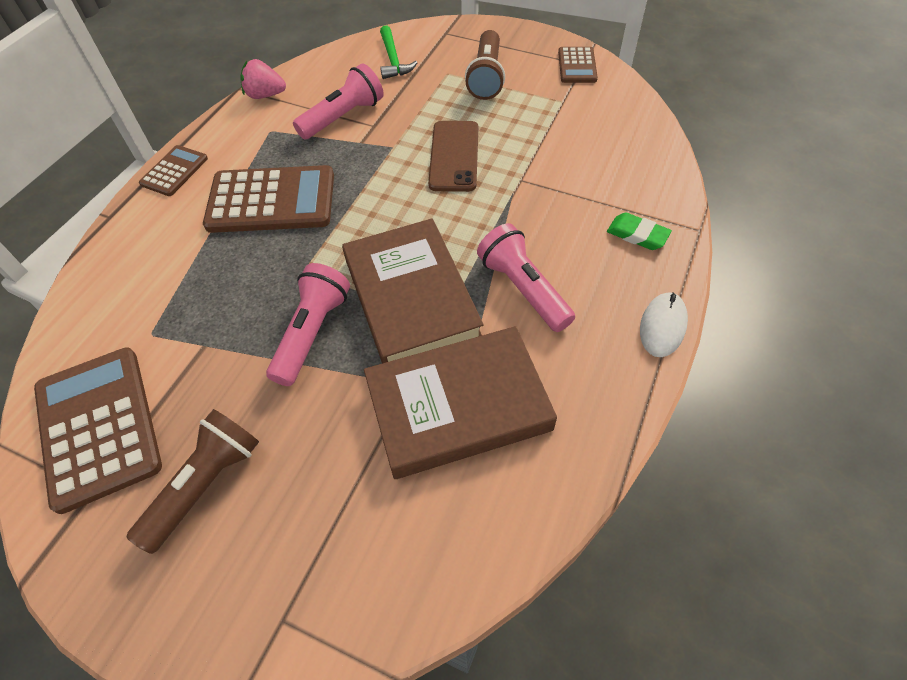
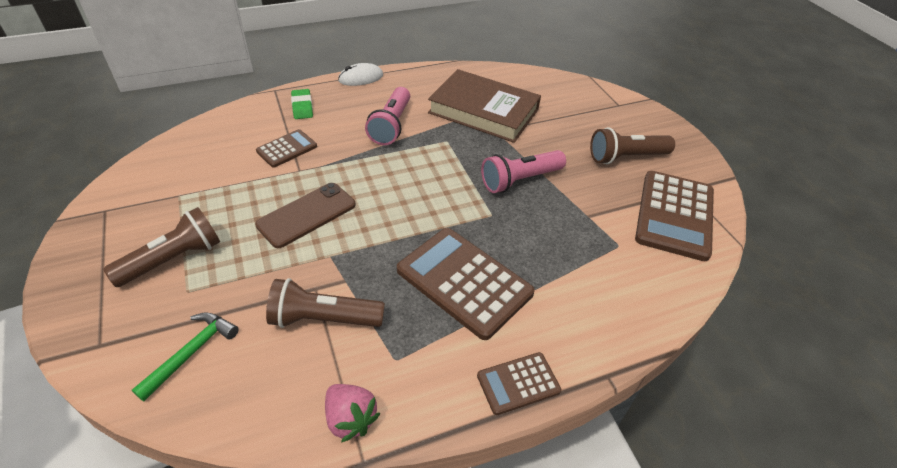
camera: 140 degrees left, 10 degrees down
pink flashlight [293,63,384,140] -> brown flashlight [266,278,385,328]
brown book [342,218,484,363] -> none
brown calculator [558,47,598,83] -> brown calculator moved to [256,129,317,168]

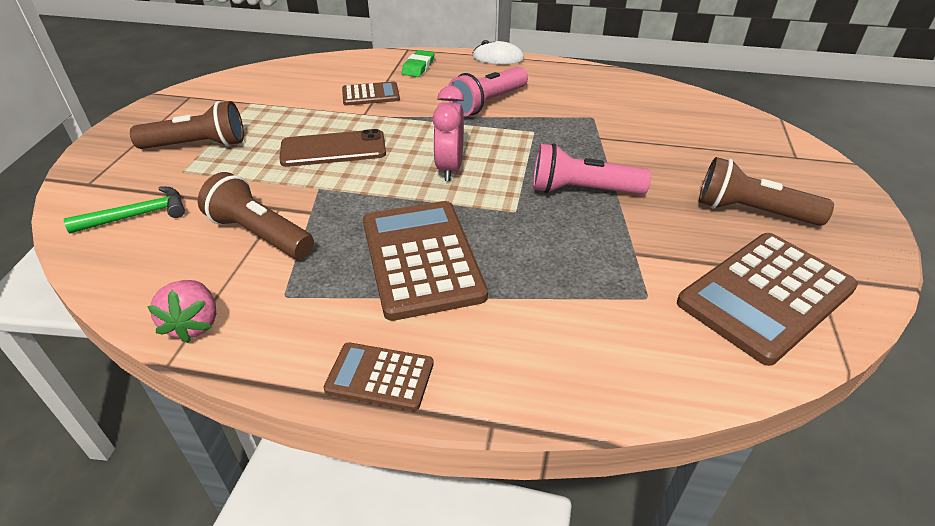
camera: 35 degrees right, 5 degrees down
brown book [428,69,541,143] -> none
none -> pink clock [432,86,464,181]

